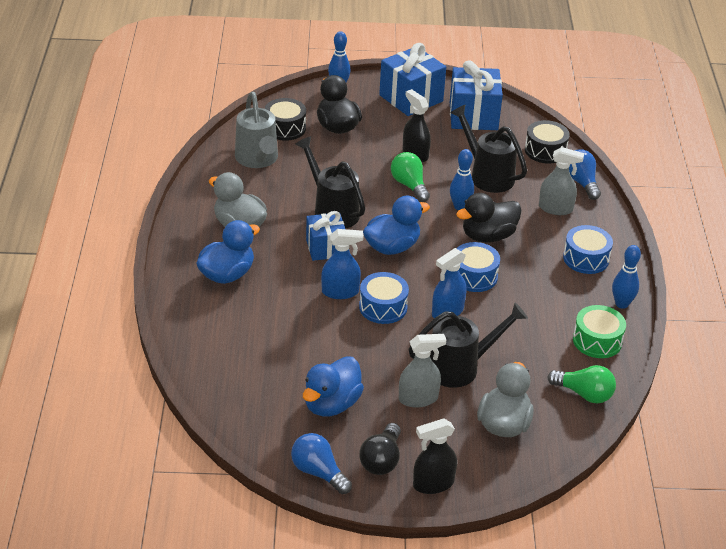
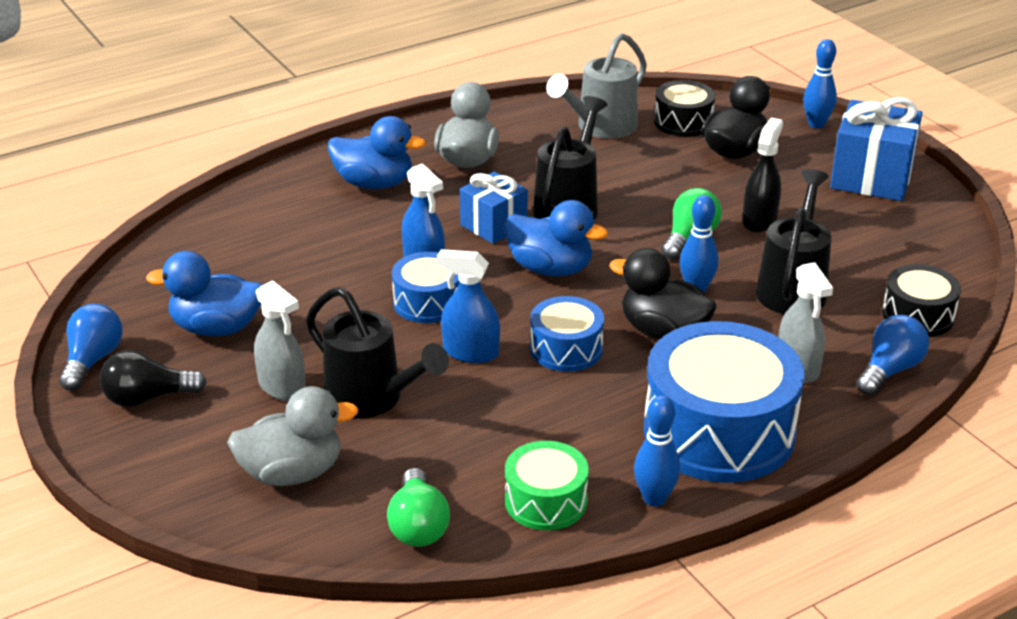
camera: 60 degrees right, 5 degrees down
black spray bottle [413,418,457,494] -> none
blue gift [450,60,503,130] -> none
blue drum [563,225,613,274] -> blue drum [644,321,805,483], size x1.93

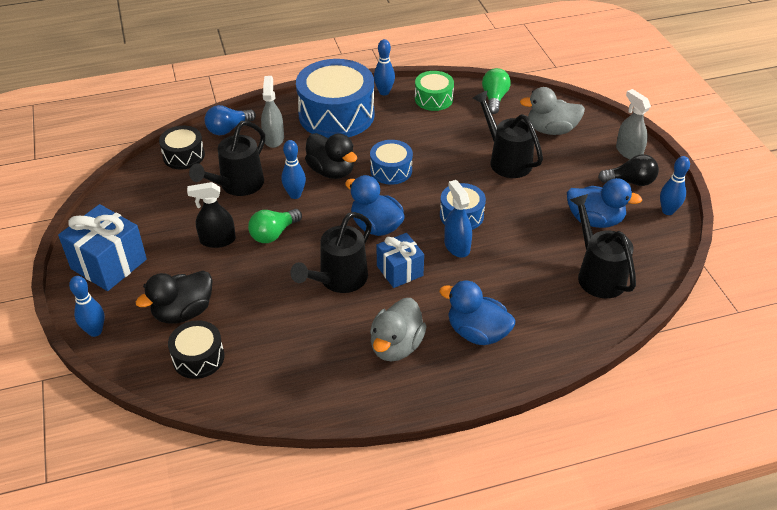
camera: 165 degrees left, 10 degrees up
blue light bulb [59,304,123,391] -> blue bowling pin [660,156,690,215]
grey spray bottle [254,280,306,401] -> grey spray bottle moved to [616,89,651,159]
blue spray bottle [437,249,500,363] -> none
grey watering can [546,33,647,139] -> none
black spray bottle [742,118,783,232] -> black spray bottle turned 45 degrees clockwise [187,182,236,248]
none -> black watering can [570,194,636,298]

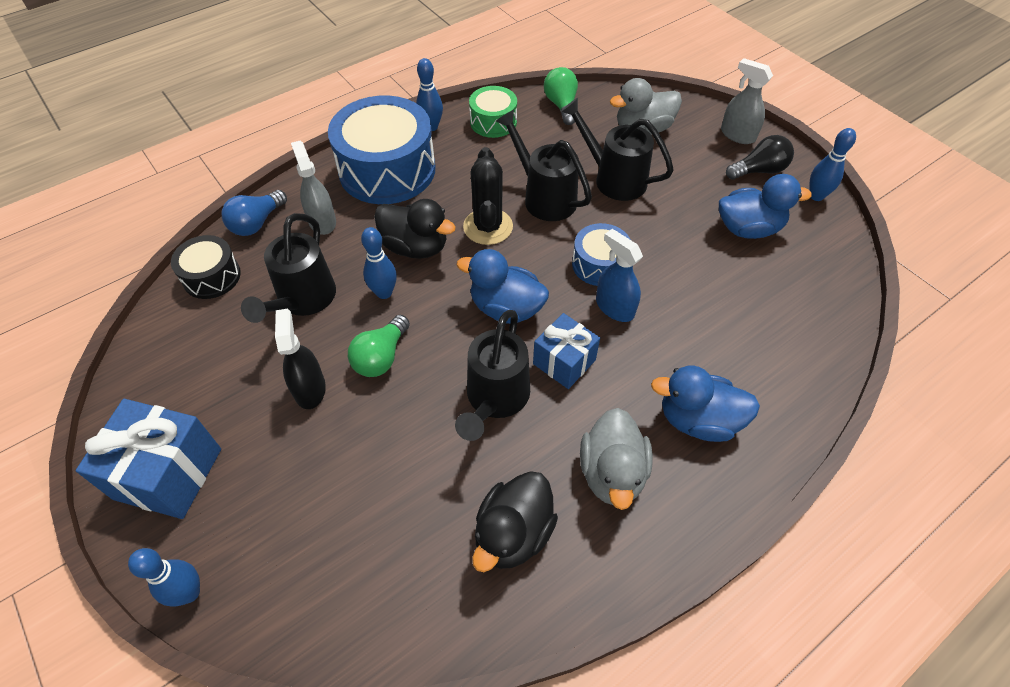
camera: 20 degrees left, 10 degrees up
black duck [136,271,213,324] -> black duck moved to [472,471,558,572]
black drum [168,320,224,379] -> none
black spray bottle [187,182,236,248] -> black spray bottle turned 105 degrees clockwise [275,309,326,409]
blue drum [370,140,413,185] -> black cactus [463,147,513,245]
black watering can [570,194,636,298] -> black watering can moved to [496,110,592,221]

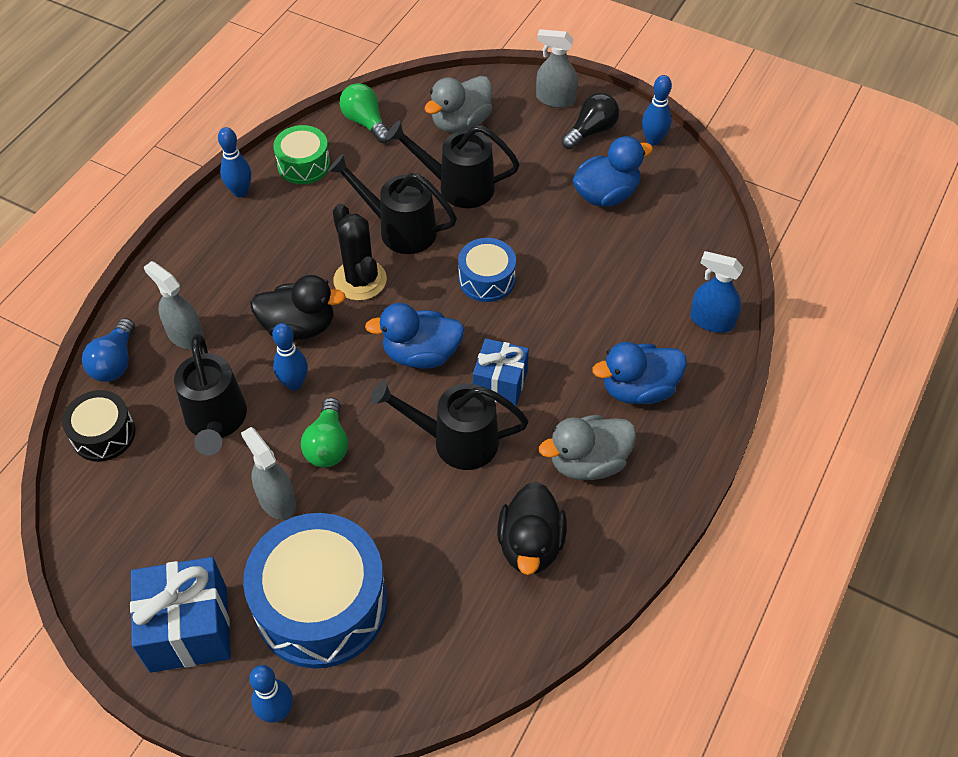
camera: 25 degrees left, 0 degrees up
black spray bottle [275,309,326,409] -> grey spray bottle [241,427,296,520]
blue drum [328,95,435,204] -> blue drum moved to [243,513,387,669]
black watering can [455,310,530,441] -> black watering can turned 105 degrees clockwise [371,380,529,470]
grey duck [580,408,653,510] -> grey duck turned 90 degrees clockwise [539,415,636,480]
blue spray bottle [596,229,643,322] -> blue spray bottle moved to [690,251,743,333]

